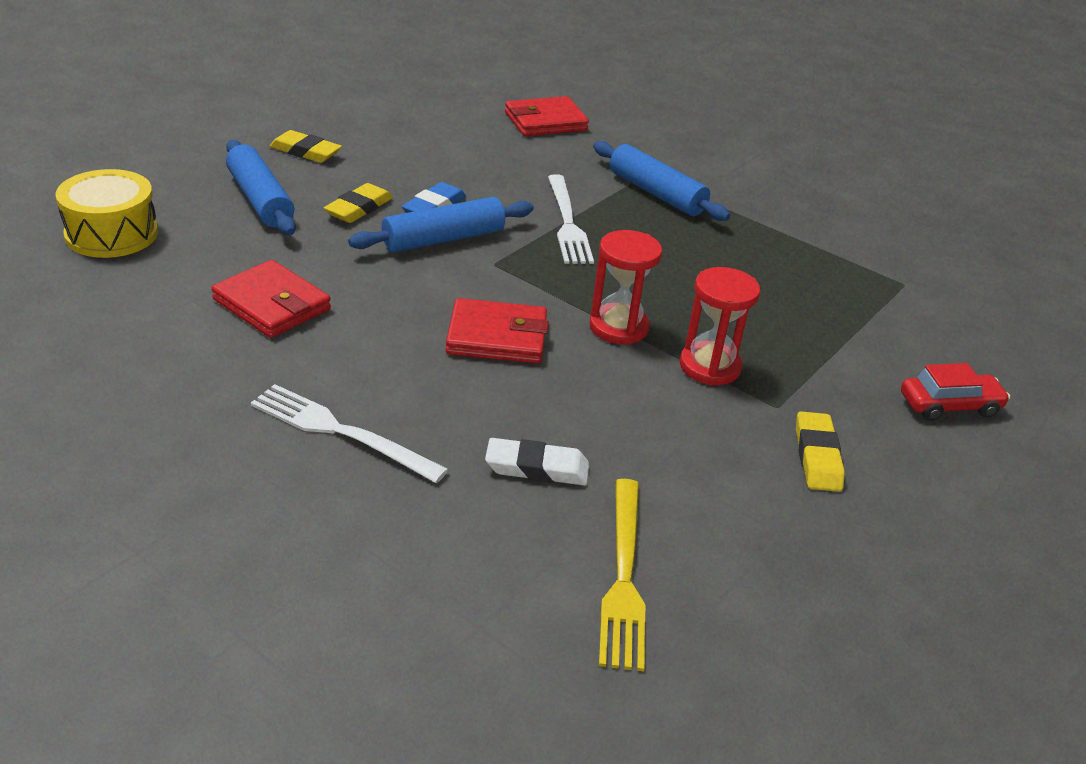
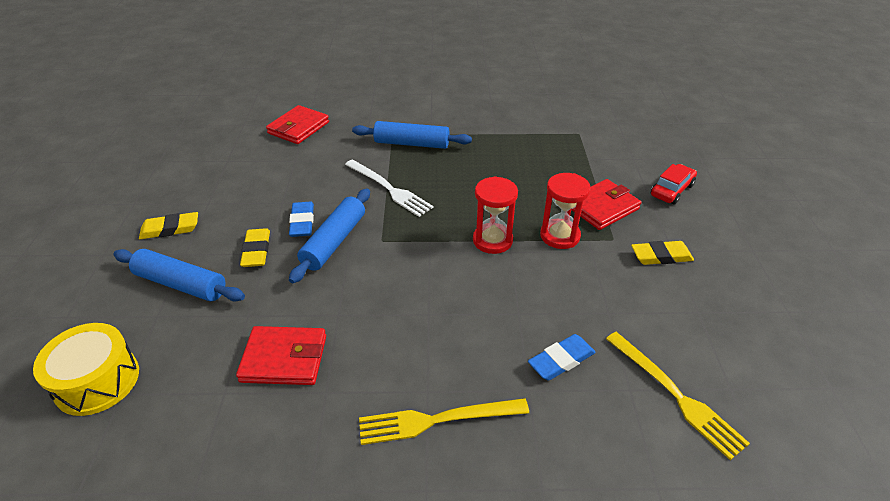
camera: 35 degrees left, 5 degrees up
white fork [251,384,449,483] -> yellow fork [359,398,529,445]
red wallet [446,298,549,364] -> red wallet moved to [571,179,641,230]
white eraser [485,438,589,486] -> blue eraser [528,334,596,380]
yellow eraser [796,411,845,492] -> yellow eraser turned 60 degrees counterclockwise [631,241,694,265]

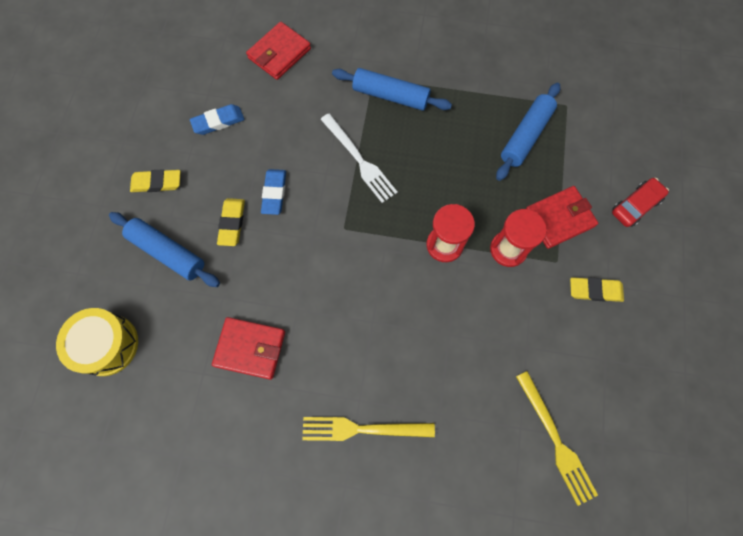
camera: 10 degrees right, 30 degrees up
blue rolling pin [289,189,370,283] -> blue rolling pin moved to [496,83,560,181]
blue eraser [528,334,596,380] -> blue eraser moved to [190,104,244,135]

